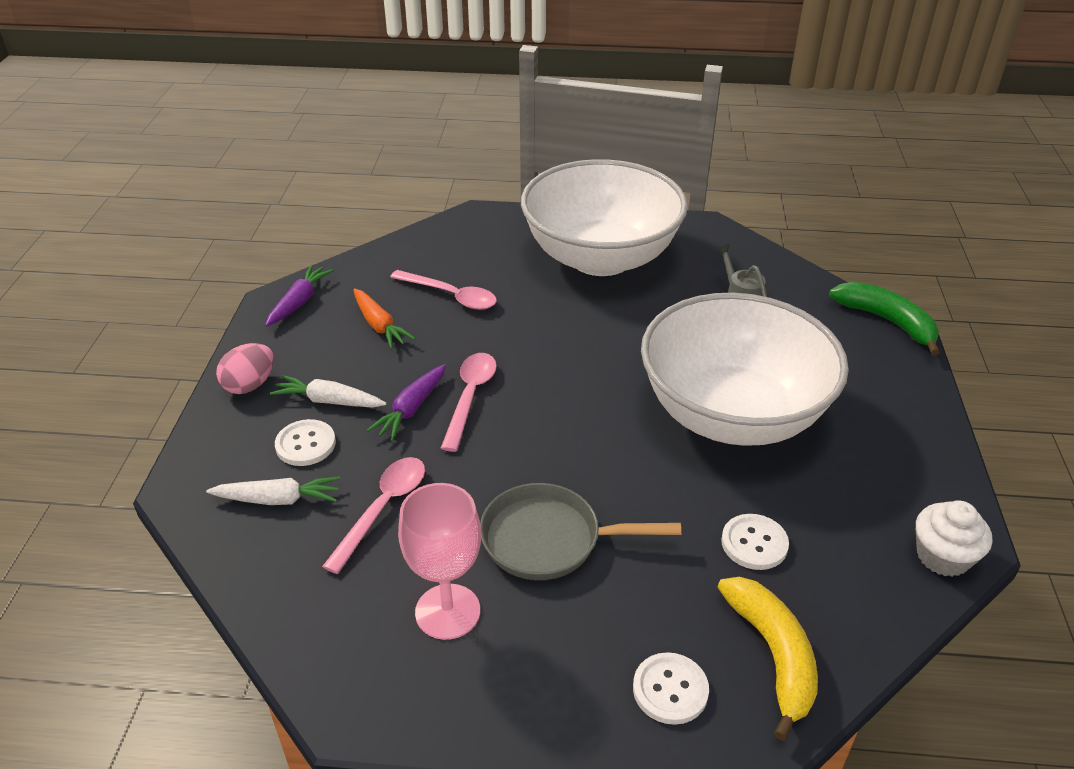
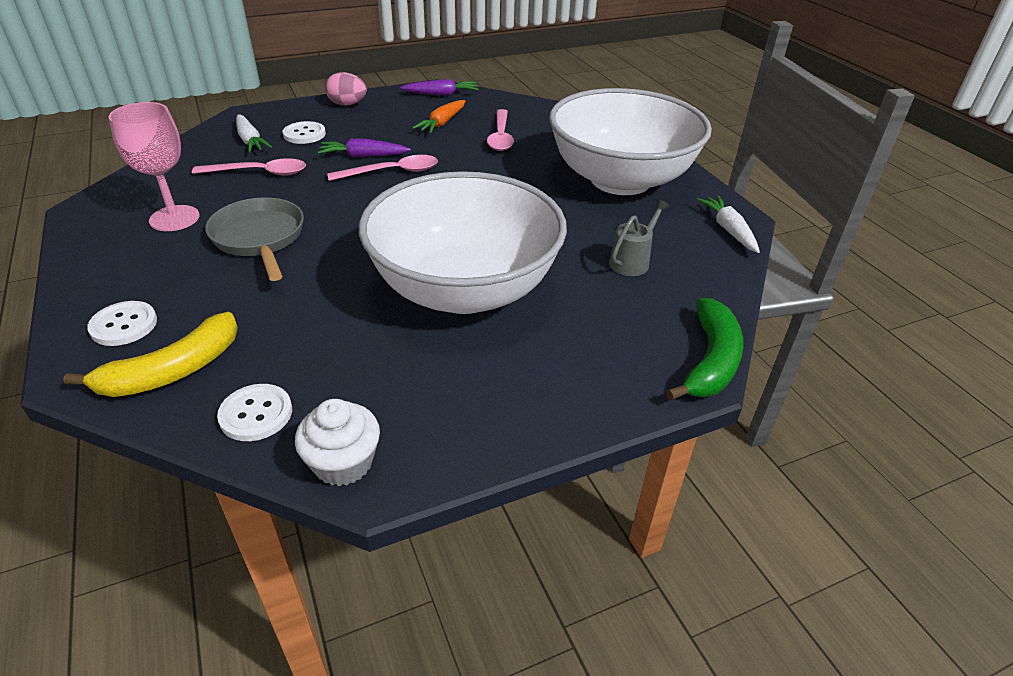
camera: 60 degrees right, 0 degrees up
white carrot [270,375,386,408] -> white carrot moved to [696,195,760,253]
white button [721,514,789,570] -> white button moved to [217,384,292,441]

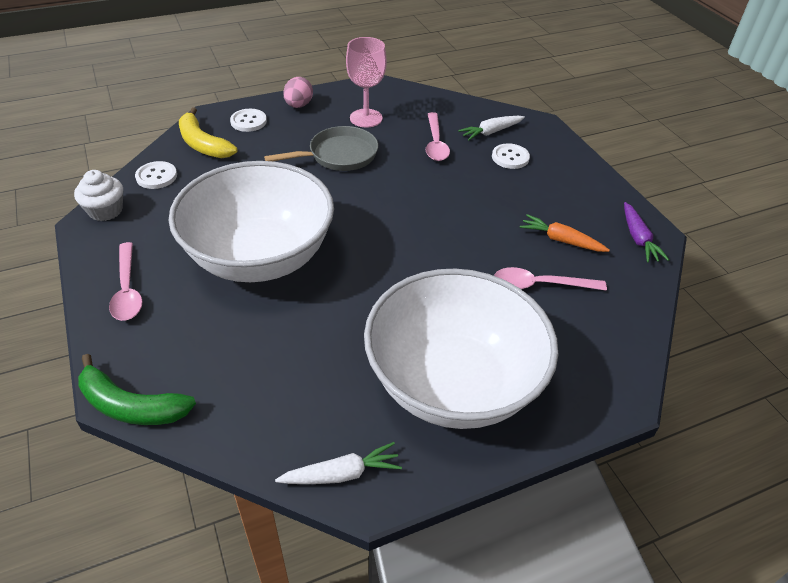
camera: 90 degrees right, 5 degrees up
purple carrot [318,138,411,157] -> none
pink egg [325,72,367,105] -> pink egg moved to [283,77,313,108]
pink spoon [327,155,438,181] -> pink spoon moved to [109,242,143,321]
grey watering can [609,199,670,276] -> none

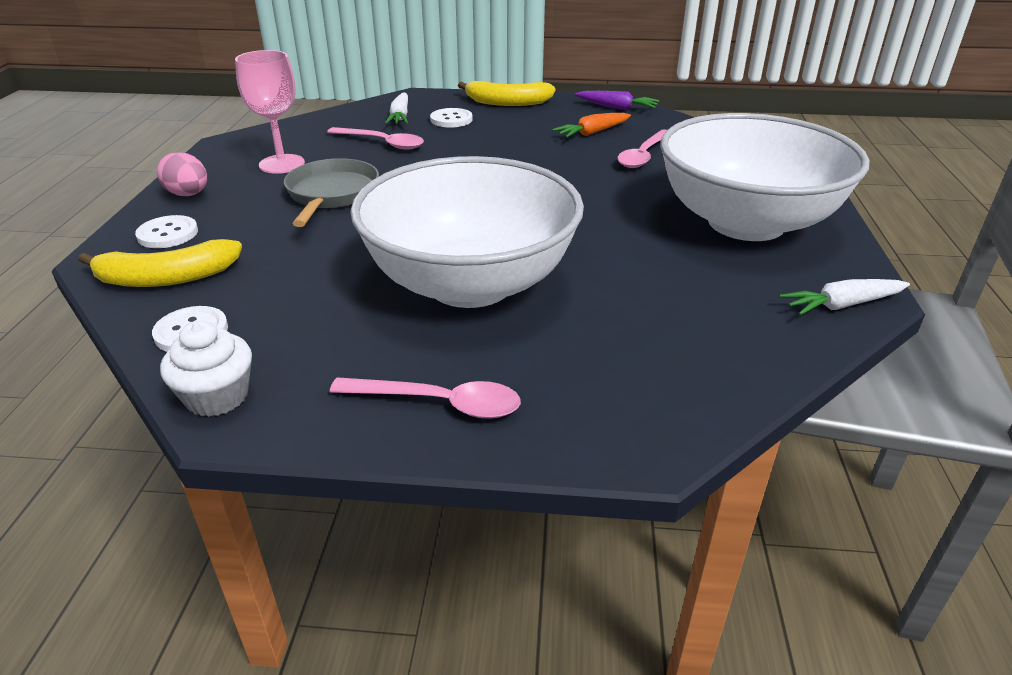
camera: 60 degrees left, 10 degrees down
green banana [78,354,196,425] -> none
white carrot [275,442,402,484] -> white carrot turned 120 degrees counterclockwise [779,279,910,315]
none -> yellow banana [458,81,555,106]

